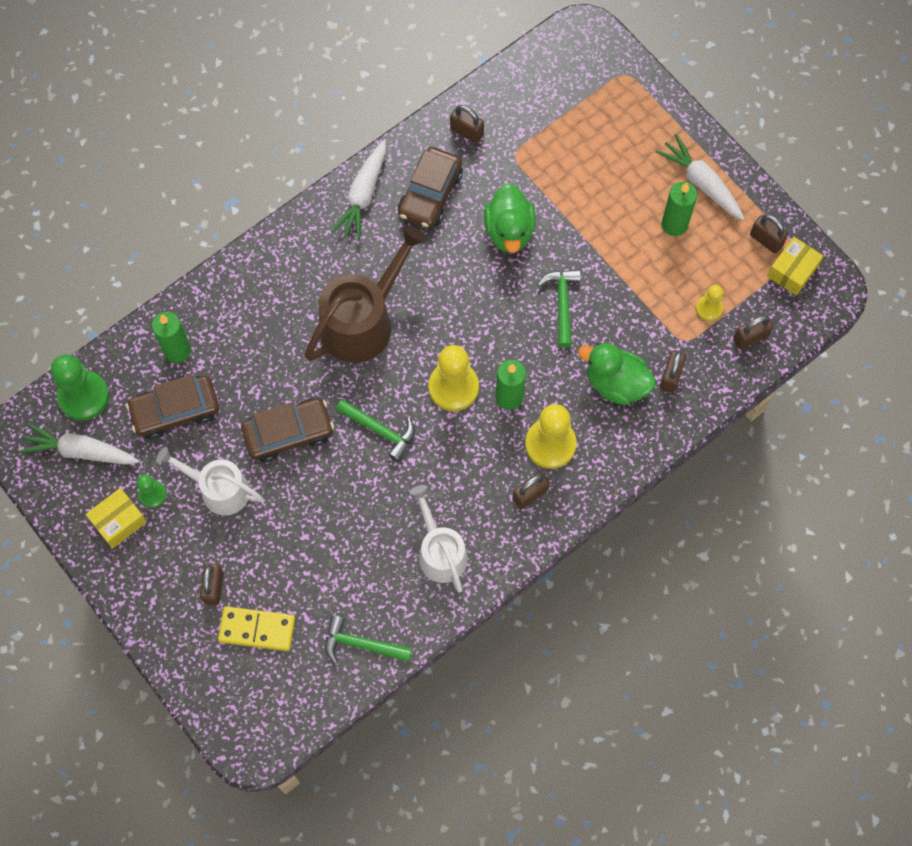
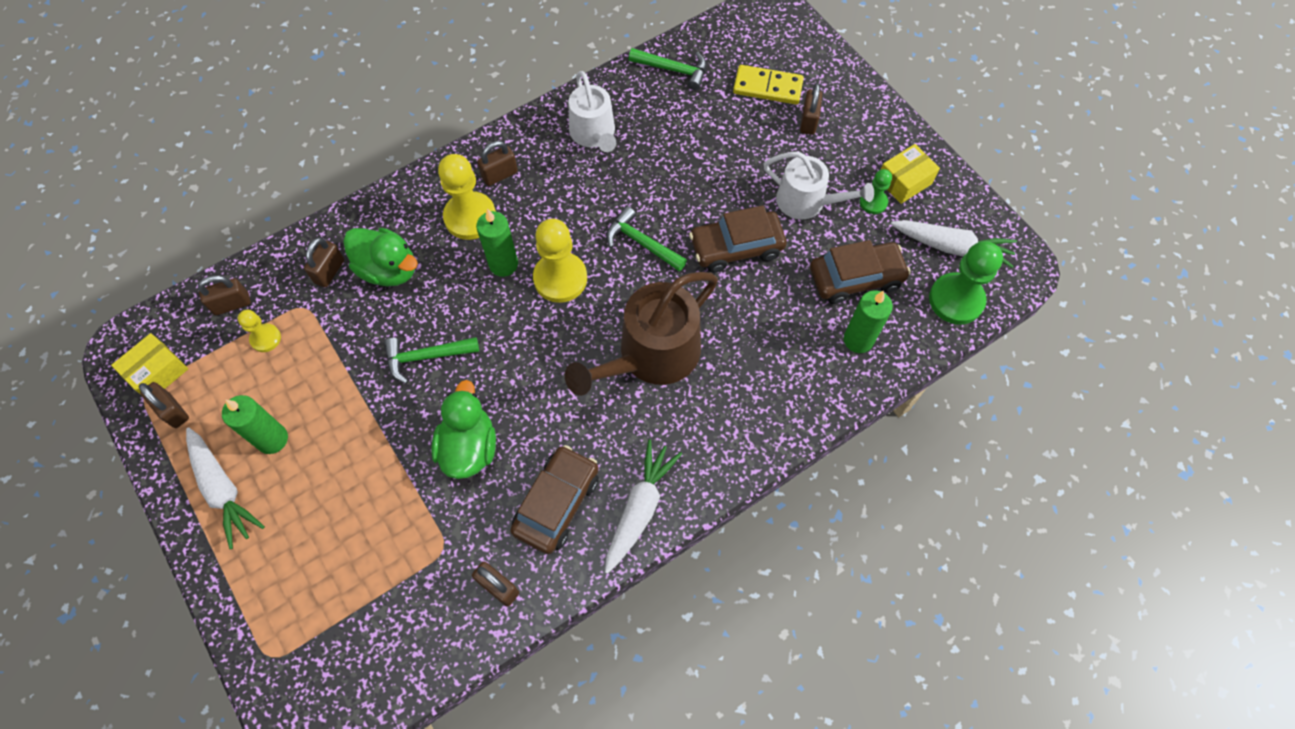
camera: 175 degrees left, 5 degrees down
green hammer [537,269,581,348] -> green hammer turned 75 degrees clockwise [384,337,479,384]

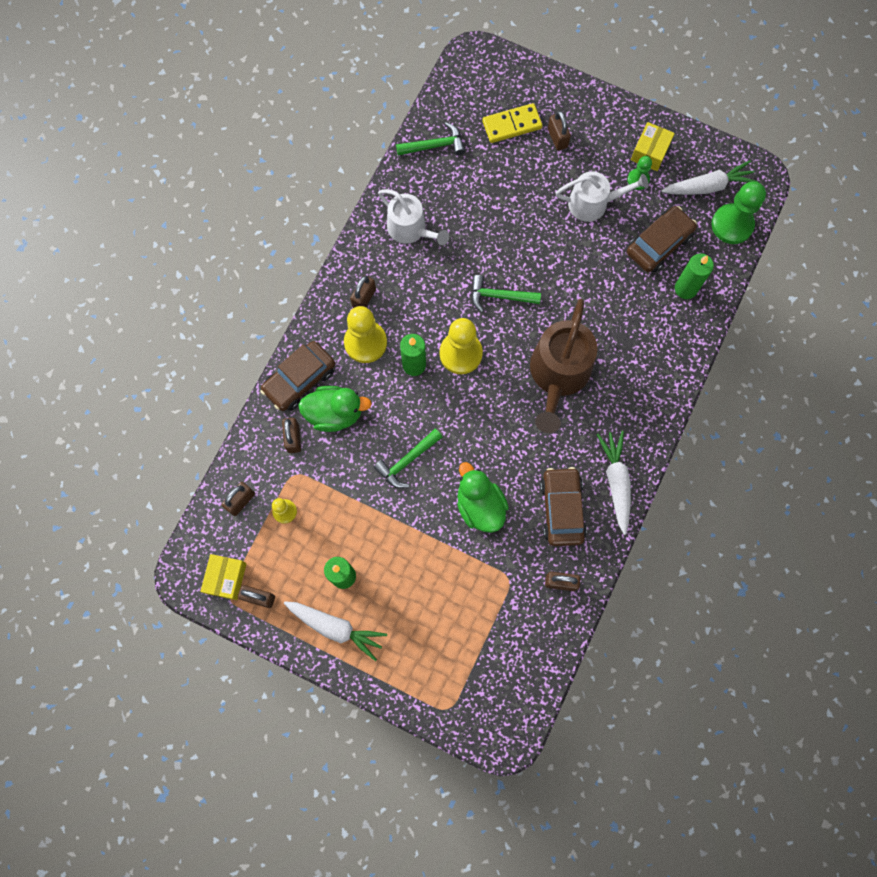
camera: 30 degrees left, 10 degrees up
brown car [689,205,787,273] -> brown car moved to [260,341,335,411]

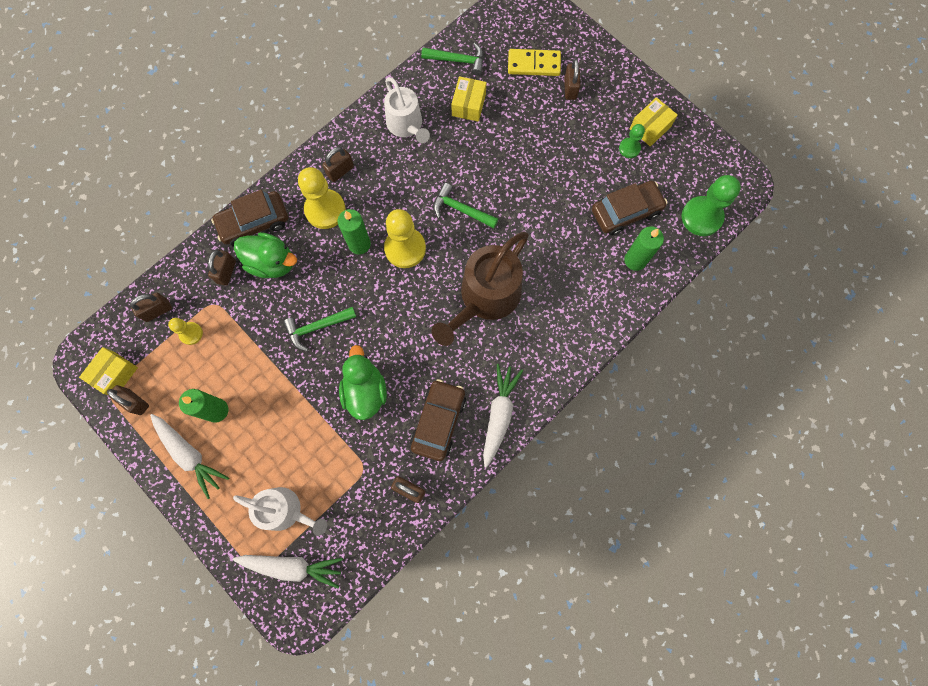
camera: 20 degrees right, 0 degrees up
white watering can [556,171,649,222] -> white watering can moved to [233,487,327,536]
white carrot [662,160,758,195] -> white carrot moved to [233,555,343,588]
none -> yellow box [451,76,487,122]

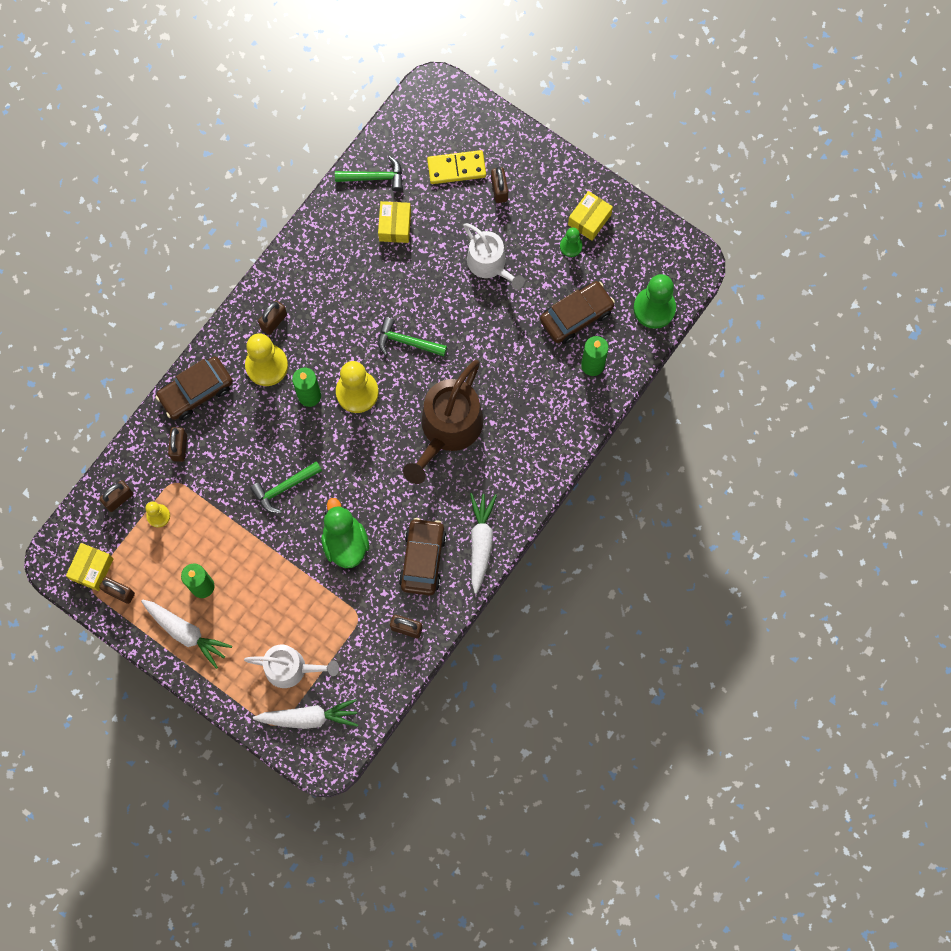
camera: 10 degrees left, 0 degrees up
green duck [234,232,297,278] -> none
white watering can [384,77,430,143] -> white watering can moved to [463,223,525,289]

